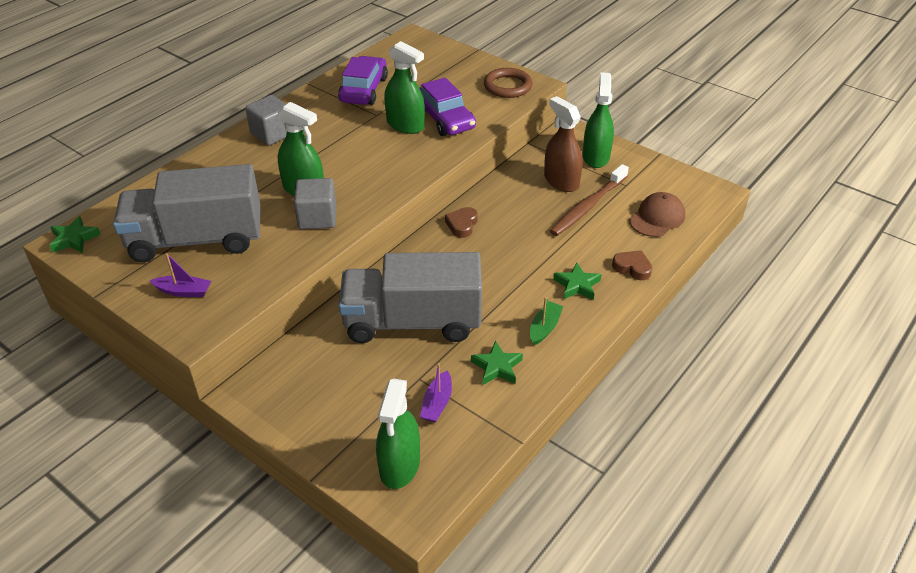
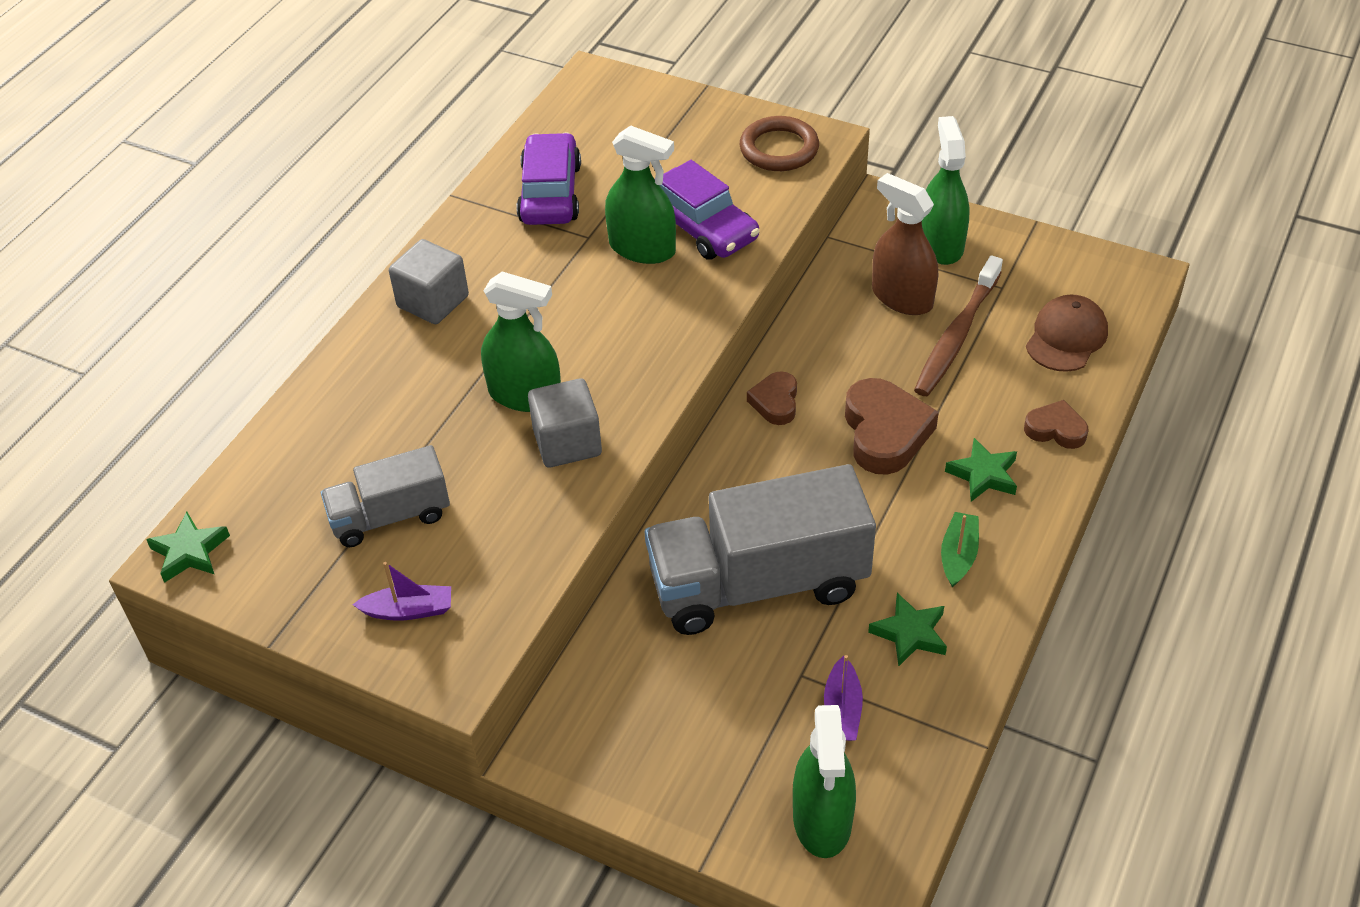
camera: 10 degrees left, 5 degrees up
grey truck [113,164,261,262] -> grey truck [321,445,450,547], size x0.55
none -> brown heart [845,378,939,475]

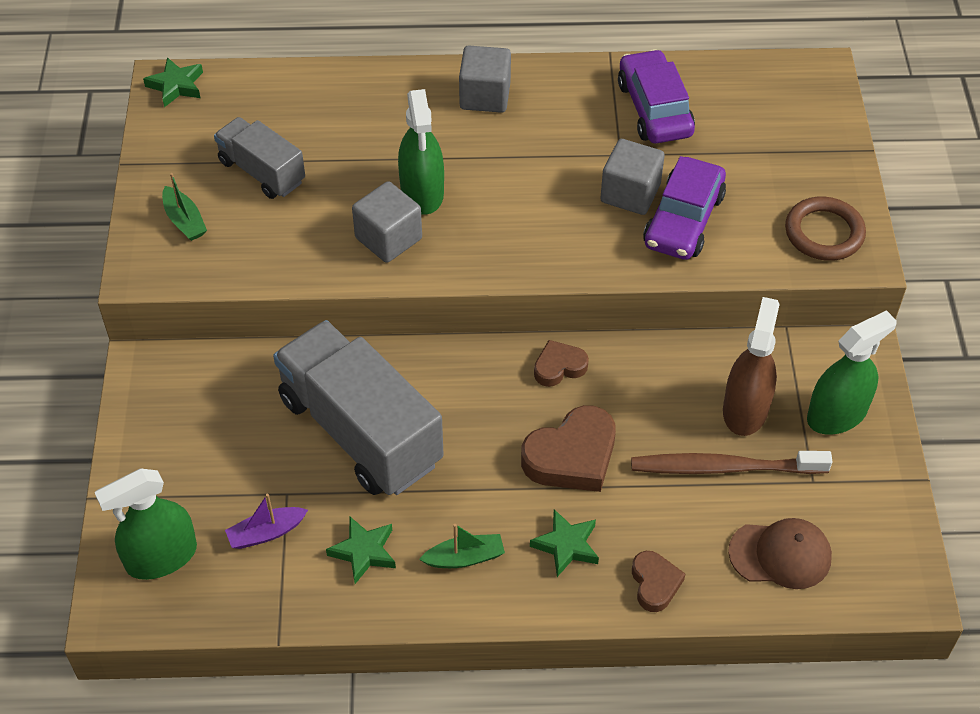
camera: 60 degrees right, 5 degrees up
purple boat [352,562,451,621] -> green boat [162,173,207,241]
purple car [516,133,581,225] -> purple car turned 75 degrees counterclockwise [618,49,695,143]
green spray bottle [605,125,676,264] -> grey cube [600,139,665,215]

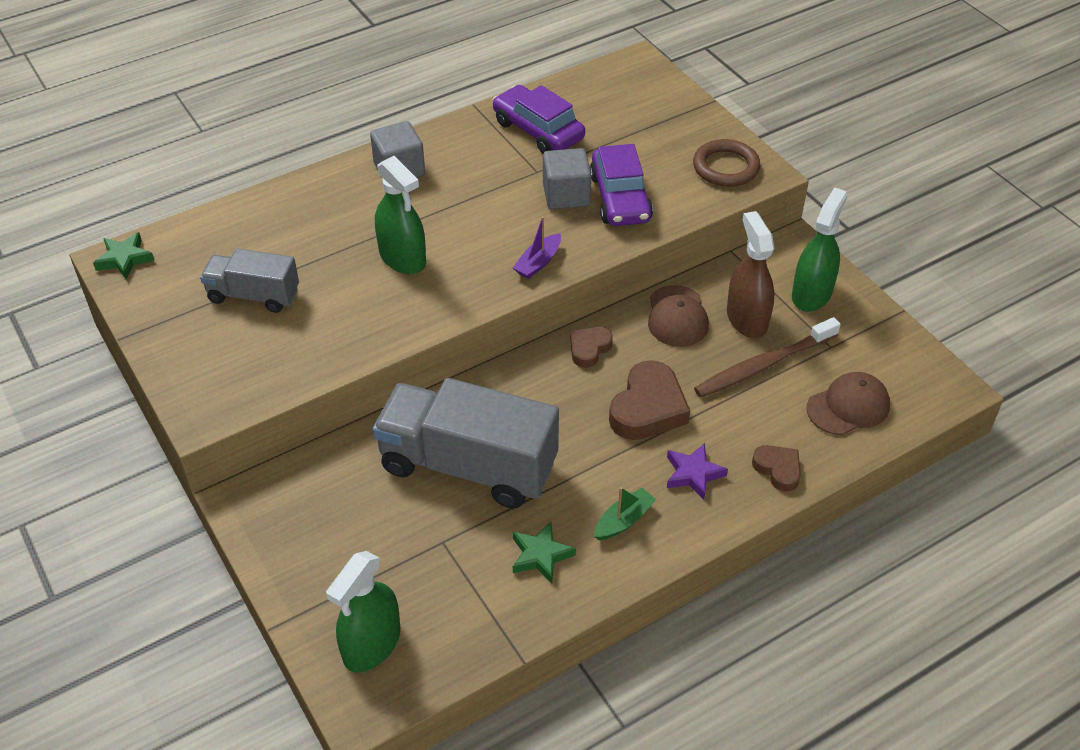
camera: 30 degrees left, 5 degrees down
green boat [162,173,207,241] -> none
purple boat [225,494,308,549] -> purple boat moved to [513,216,561,279]
grey cube [352,181,422,263] -> none
green star [530,509,599,577] -> purple star [667,443,728,500]
none -> brown cap [648,285,709,347]

